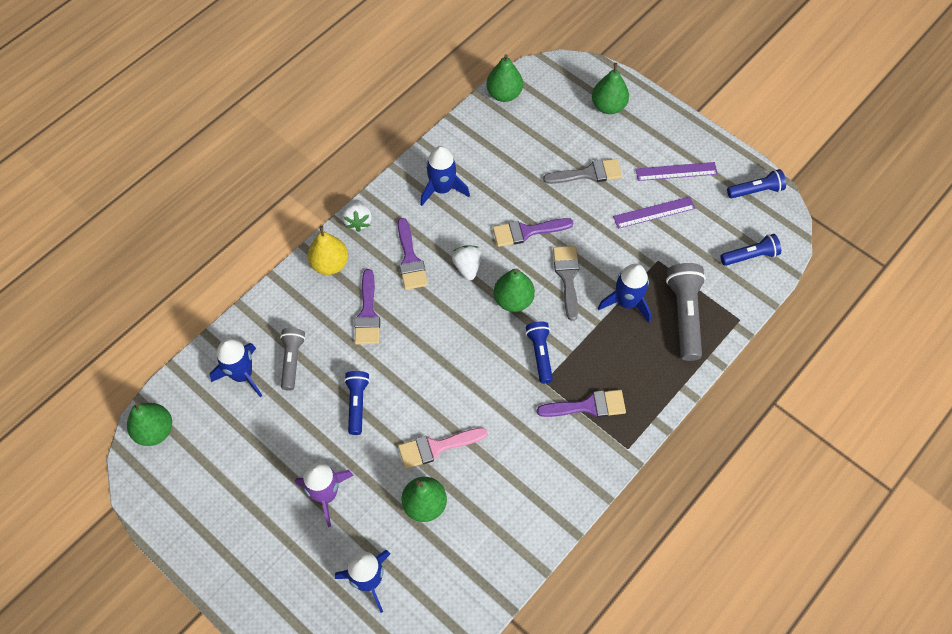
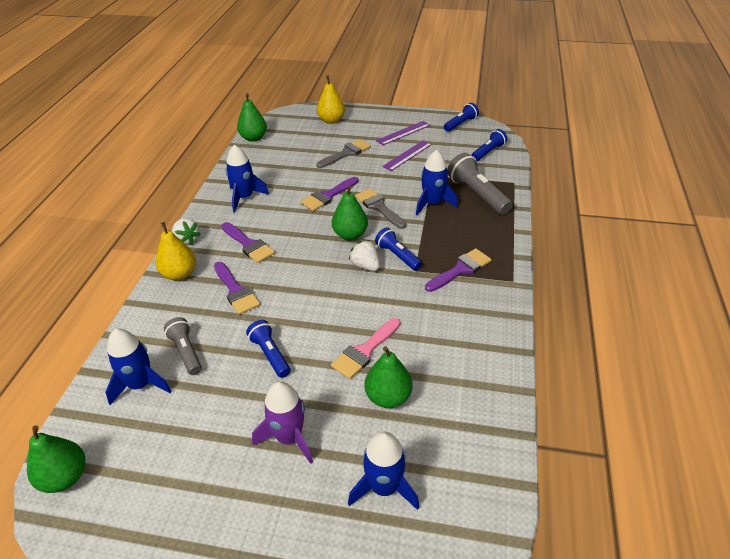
camera: 30 degrees left, 20 degrees down
white strawberry [452,246,482,280] -> white strawberry moved to [349,240,380,271]
green pear [592,63,629,114] -> yellow pear [317,75,345,124]

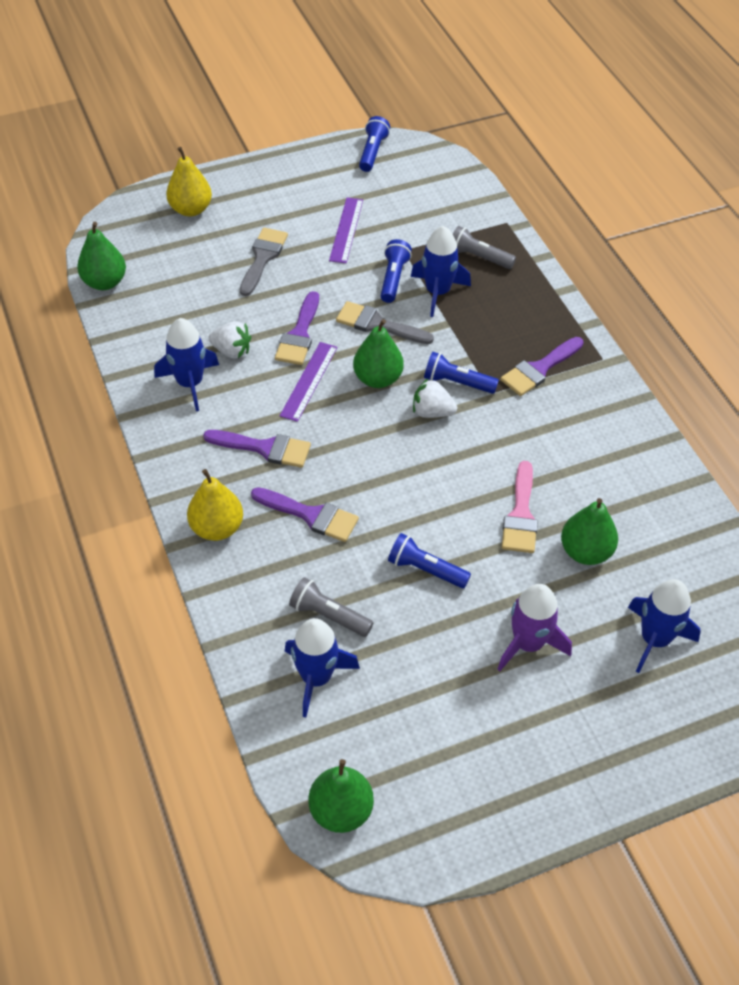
camera: 35 degrees left, 10 degrees up
white strawberry [172,218,201,245] -> white strawberry moved to [208,321,251,358]
purple ruler [376,121,430,145] -> purple ruler moved to [280,342,338,422]
purple brush [425,248,491,292] -> purple brush turned 150 degrees counterclockwise [501,337,584,396]
grey flashlight [447,153,513,215] -> grey flashlight [453,226,516,269], size x0.63
blue flashlight [471,129,507,161] -> blue flashlight moved to [381,239,412,303]

